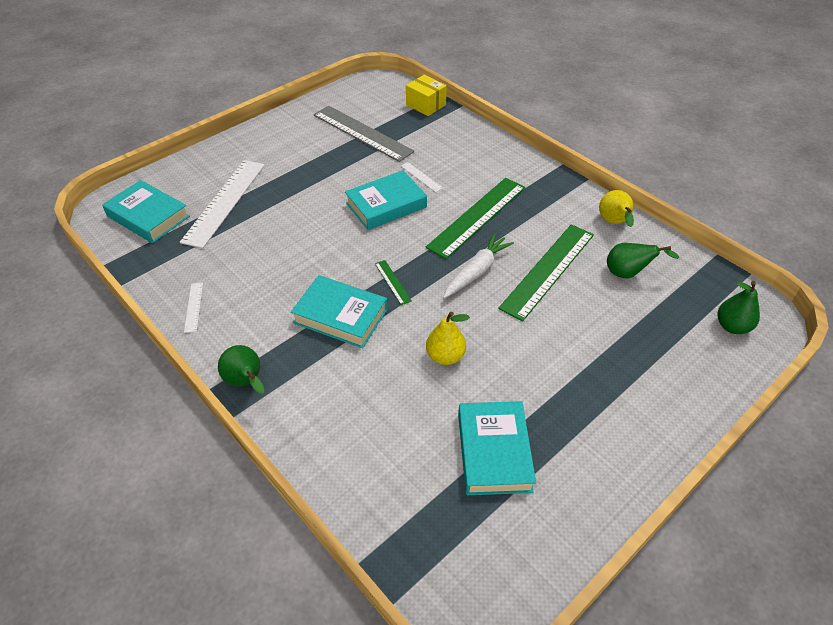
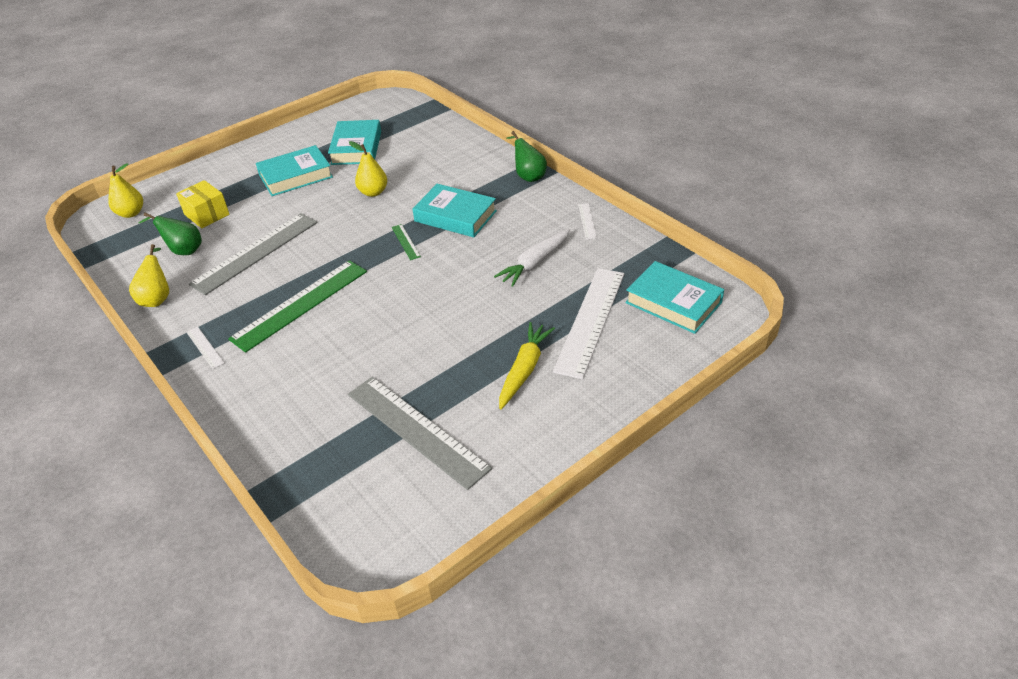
camera: 175 degrees left, 5 degrees down
turquoise book [345,170,427,230] -> turquoise book moved to [256,145,333,196]
white ruler [401,162,443,192] -> white ruler moved to [186,327,224,369]
yellow box [406,75,447,116] -> yellow box moved to [176,180,229,228]
white carrot [443,233,514,299] -> white carrot moved to [494,228,570,287]
green ruler [498,224,594,322] -> grey ruler [189,213,317,295]
green pear [718,281,760,334] -> yellow pear [108,163,143,218]
none -> yellow carrot [499,322,555,409]

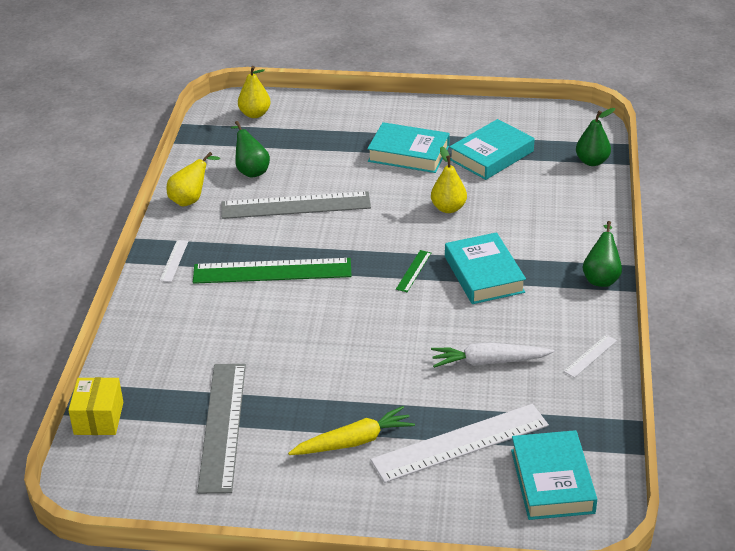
camera: 45 degrees right, 5 degrees down
yellow box [176,180,229,228] -> yellow box moved to [68,377,124,435]
none -> green pear [576,108,615,166]

